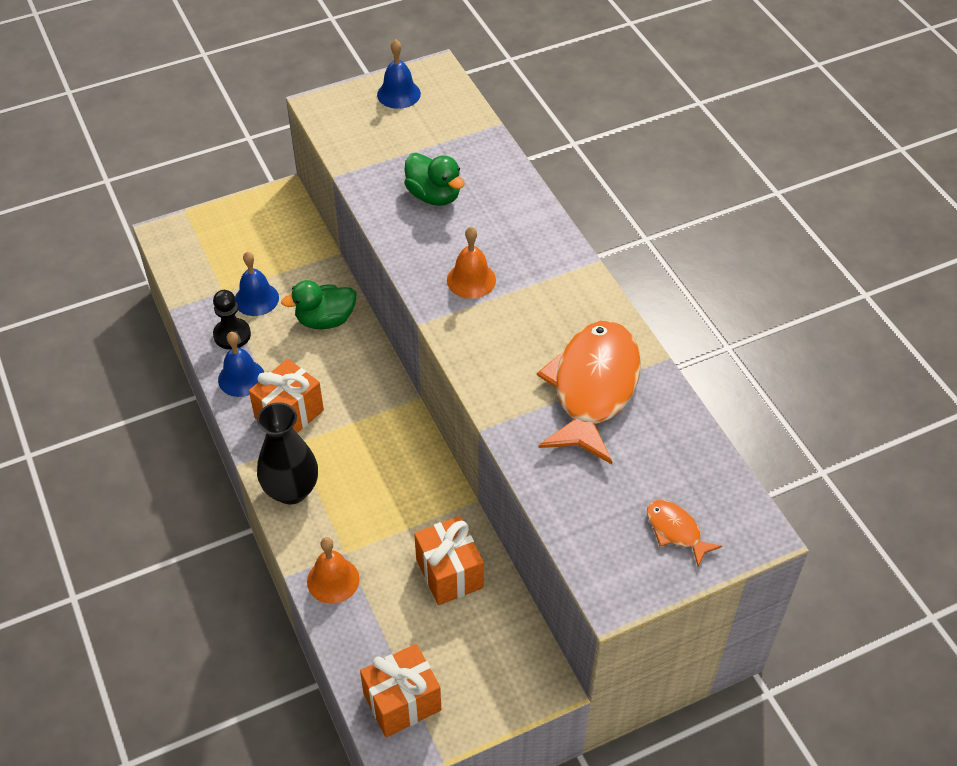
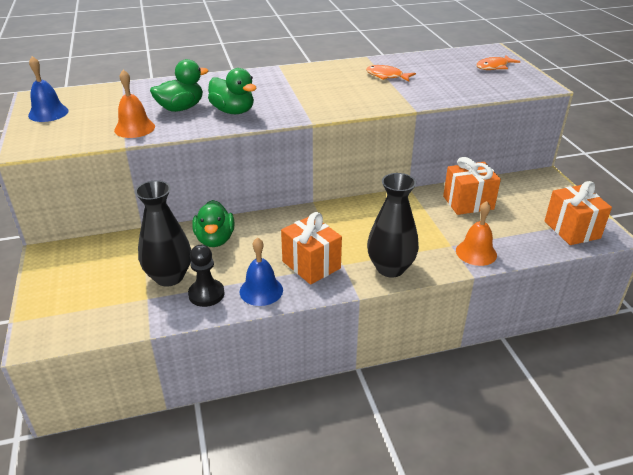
camera: 80 degrees left, 15 degrees down
blue bell [235,252,279,316] -> black vase [135,181,191,287]
orange bell [447,227,496,299] -> orange bell moved to [114,70,155,138]
orange fish [537,321,641,464] -> orange fish [366,65,416,82], size x0.45
none -> green duck [208,68,257,114]

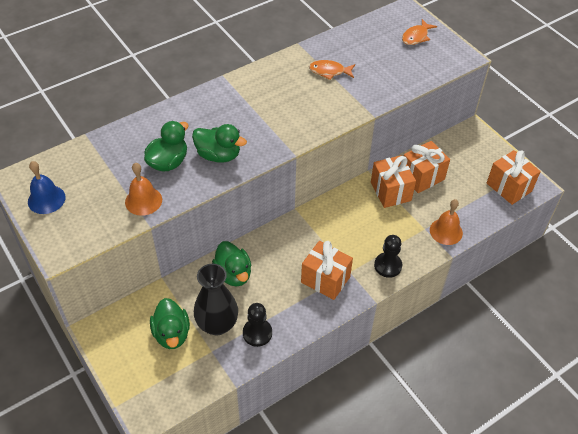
camera: 20 degrees left, 15 degrees up
blue bell [240,237,283,306] -> none
black vase [367,173,419,278] -> black pawn [374,235,402,278]
none -> green duck [150,298,190,349]
none -> orange gift [371,155,416,208]

